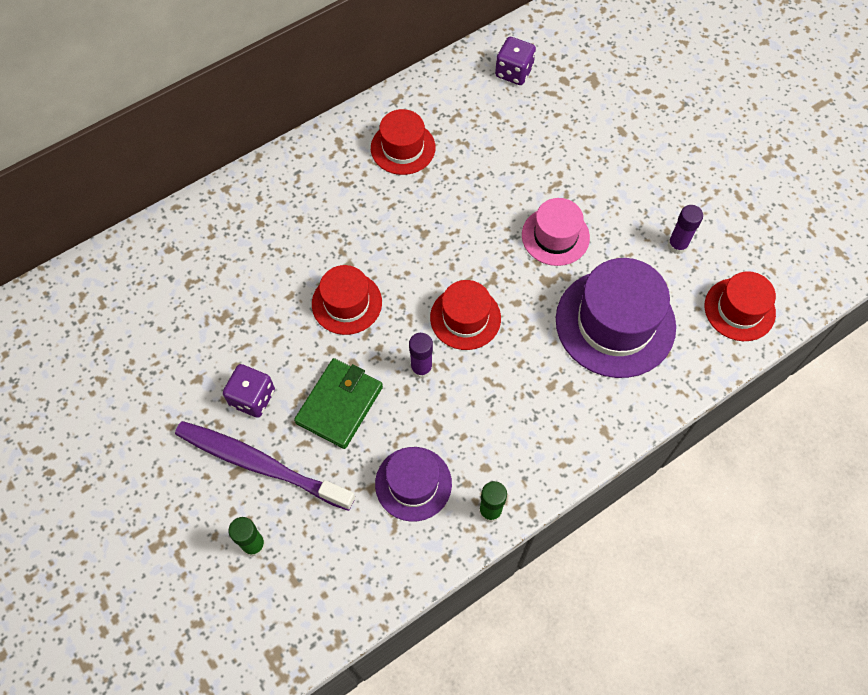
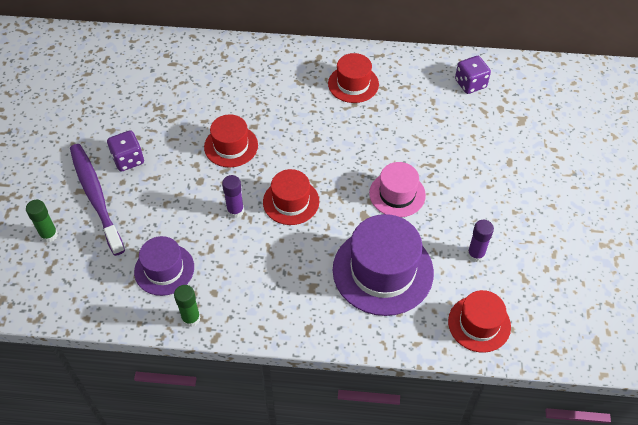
camera: 40 degrees right, 10 degrees down
green wallet [294,358,383,449] -> none

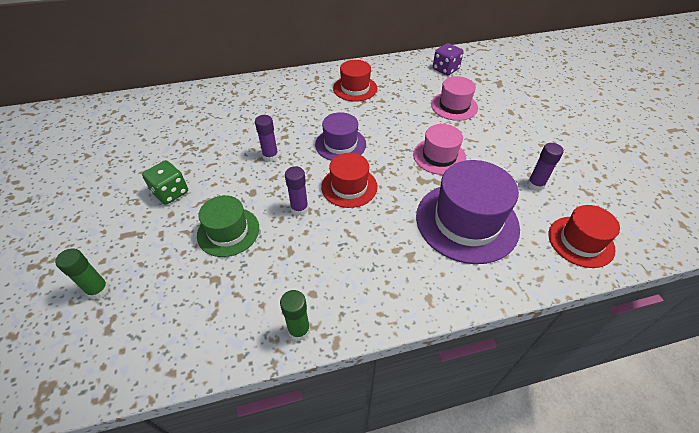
camera: 20 degrees left, 5 degrees down
purple toothbrush [70,144,125,256] -> none
purple dice [107,130,144,172] -> green dice [142,160,188,205]
purple hat [134,236,194,296] -> purple hat moved to [315,112,366,161]
red hat [204,114,258,168] -> purple glue stick [255,115,279,162]
none -> green hat [197,195,259,257]
none -> pink hat [431,76,478,121]

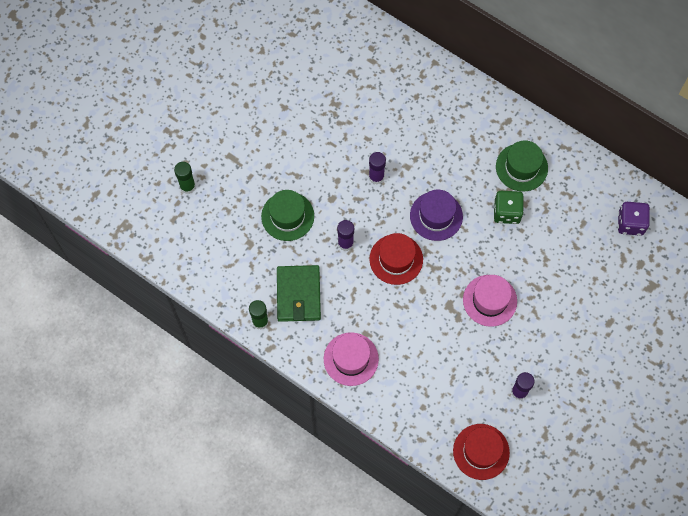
camera: 50 degrees right, 20 degrees up
green dice [142,160,188,205] -> green dice moved to [494,191,524,224]
red hat [333,60,377,102] -> green hat [496,140,548,192]
purple hat [416,160,520,264] -> none
pink hat [431,76,478,121] -> pink hat moved to [324,332,379,386]
none -> green wallet [277,265,321,322]

